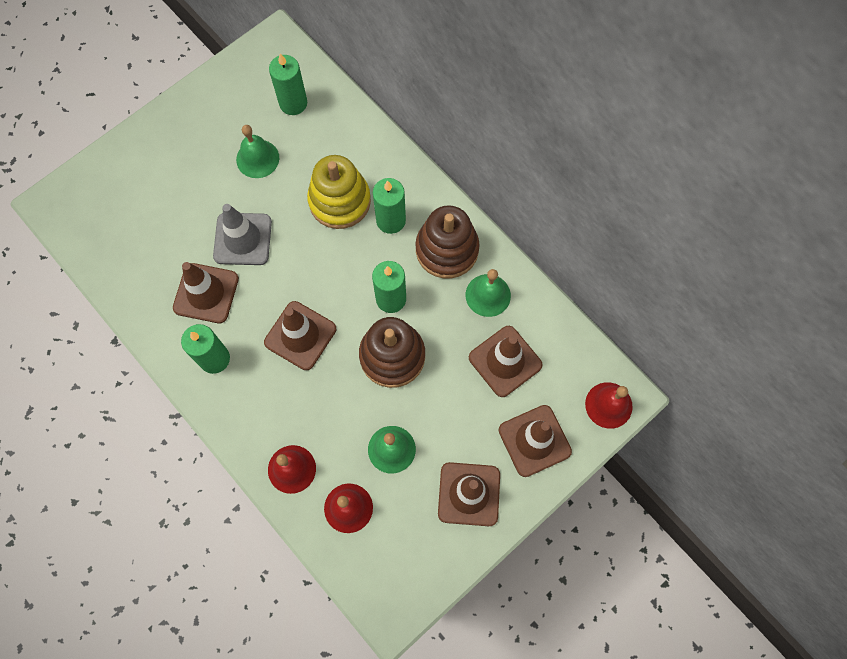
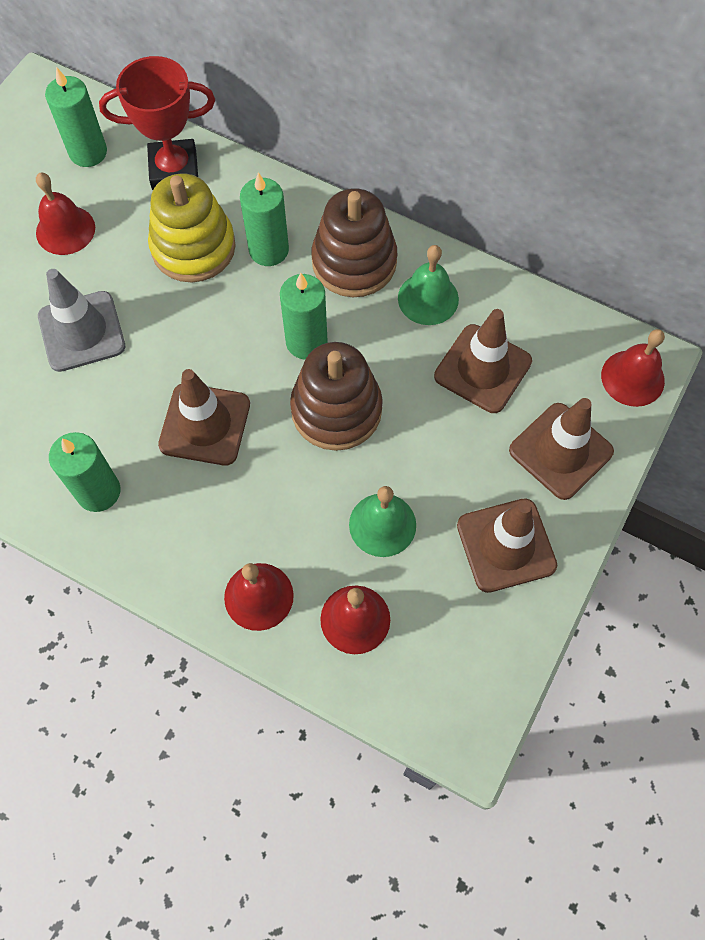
camera: 20 degrees left, 5 degrees down
brown traffic cone [173,262,239,323] -> none
green bell [236,125,279,178] -> red bell [36,173,95,255]
none -> red trophy [99,56,215,190]

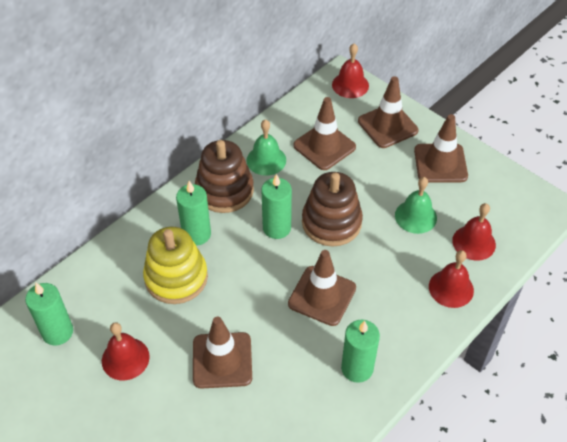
camera: 75 degrees left, 15 degrees down
grey traffic cone [38,269,125,372] -> brown traffic cone [193,317,252,389]
red trophy [99,56,215,190] -> none

